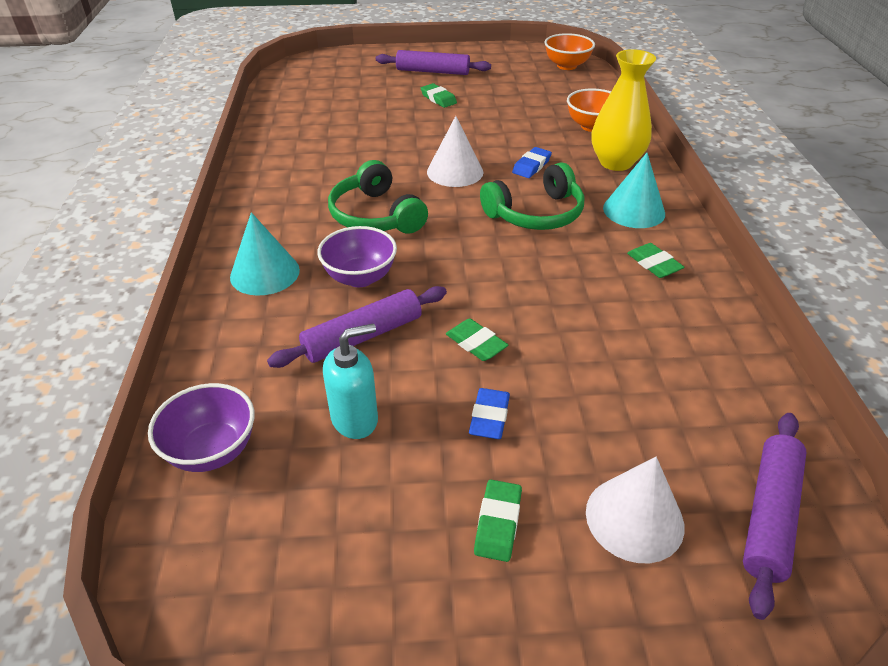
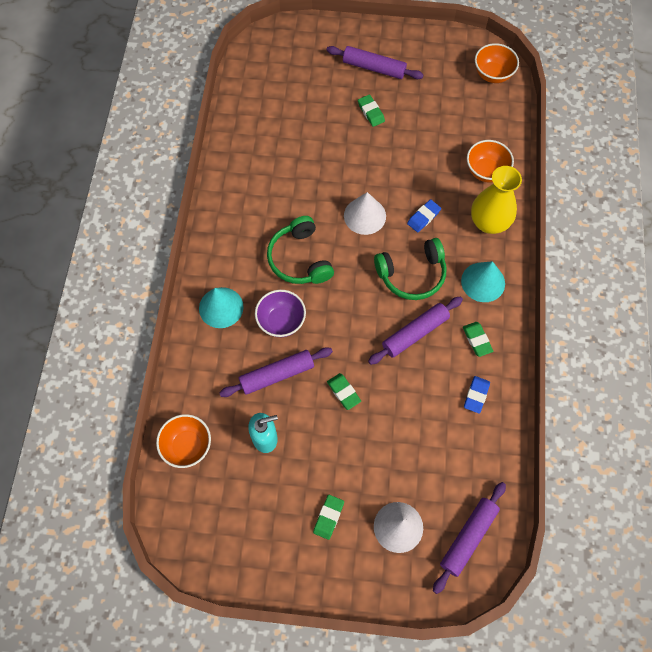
camera: 10 degrees right, 25 degrees up
purple bowl [148,383,254,472] -> orange bowl [156,414,211,468]
blue eraser [469,388,510,439] -> blue eraser moved to [464,376,490,414]
none -> purple rolling pin [368,296,463,365]

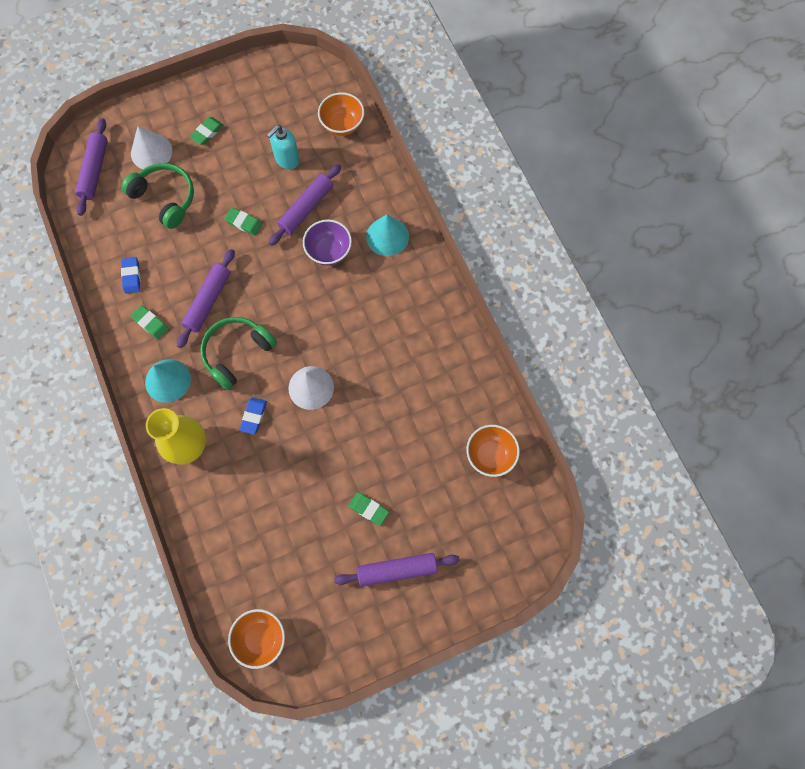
camera: 150 degrees right, 5 degrees up
green headphones [267,216,334,284] -> green headphones moved to [121,163,194,229]
green eraser [313,495,344,540] -> green eraser turned 45 degrees clockwise [190,117,223,145]
orange bowl [467,140,514,183] -> orange bowl moved to [466,425,520,477]

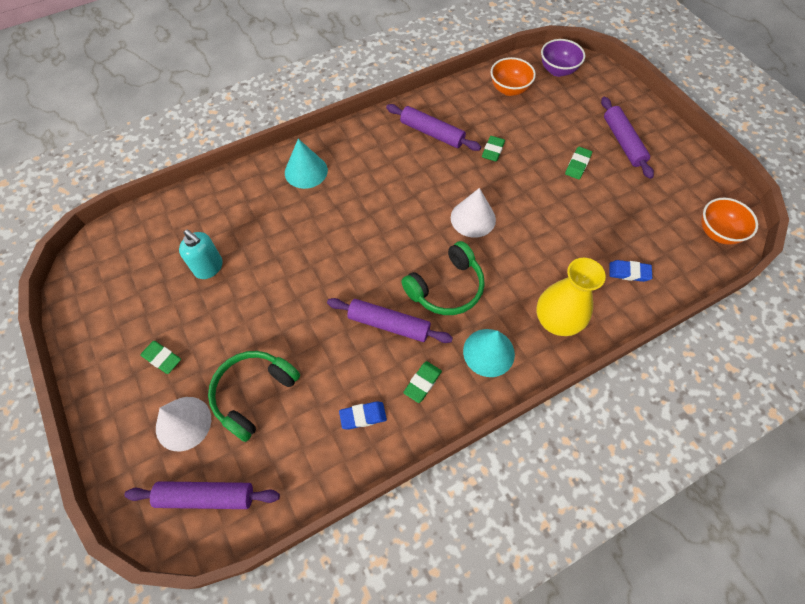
camera: 95 degrees left, 10 degrees down
green headphones [200,317,277,390] -> green headphones turned 75 degrees counterclockwise [401,241,485,315]
green eraser [224,208,263,236] -> green eraser moved to [482,136,505,162]
blue eraser [240,397,267,435] -> blue eraser moved to [609,260,652,282]
purple rolling pin [269,164,341,246] -> purple rolling pin moved to [386,104,481,151]
purple bowl [303,219,352,265] -> purple bowl moved to [541,39,585,77]
orange bowl [318,92,365,136] -> none

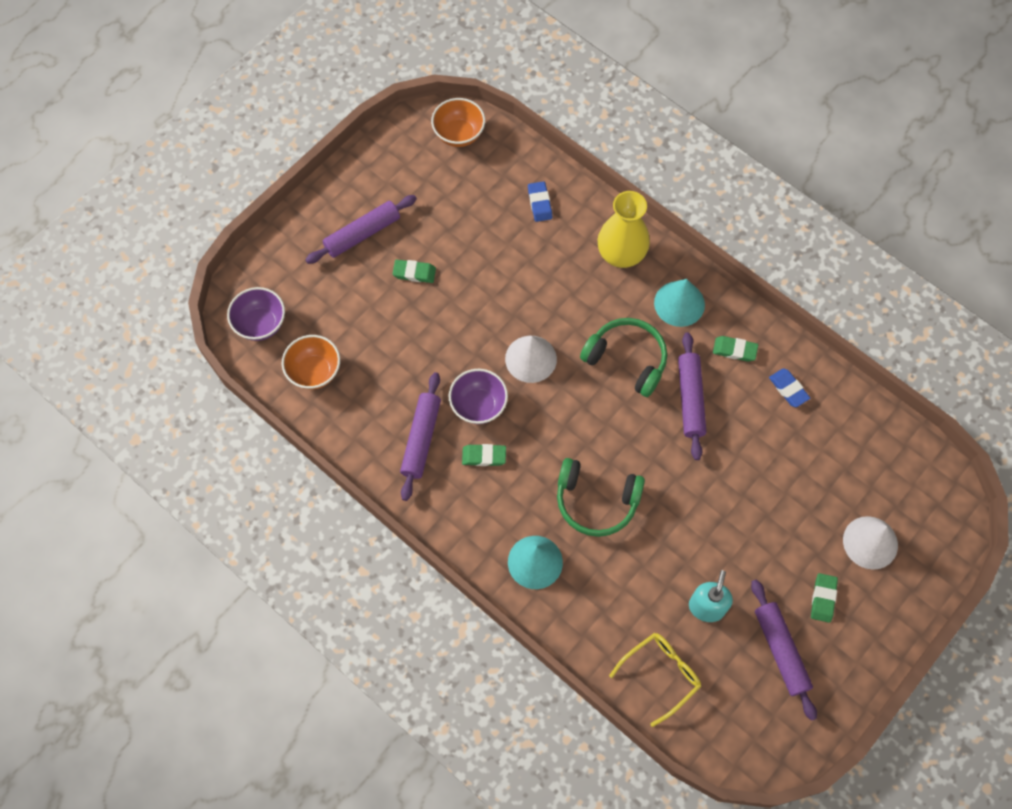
camera: 110 degrees left, 5 degrees up
purple rolling pin [124,481,280,509] -> purple rolling pin moved to [751,579,817,721]
green headphones [208,351,300,442] -> green headphones moved to [557,458,645,537]
green eraser [482,136,505,162] -> green eraser moved to [462,444,506,466]
none -> purple bowl [449,369,508,424]
none -> yellow glasses [609,633,701,727]

